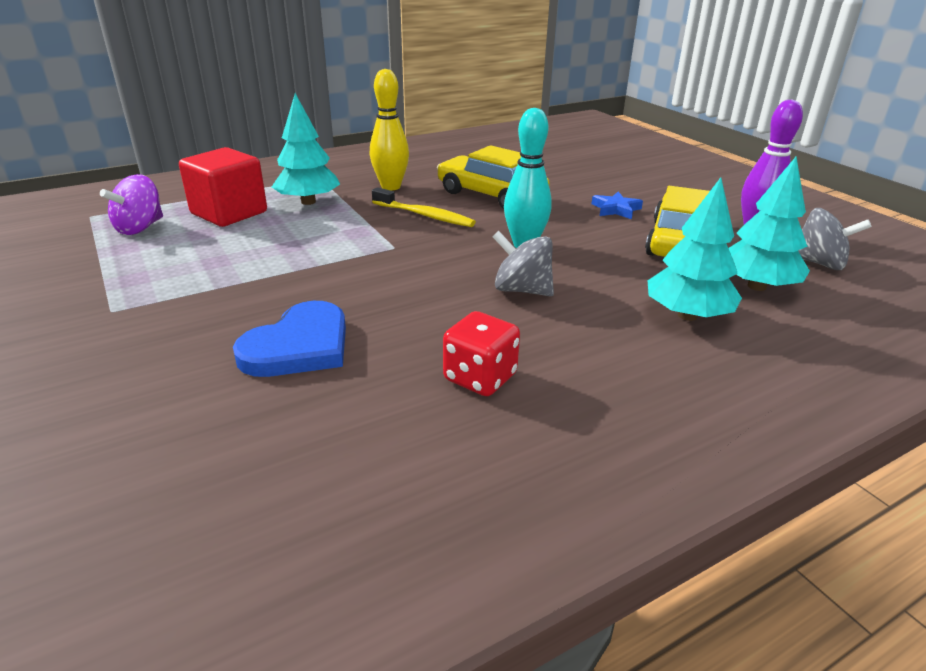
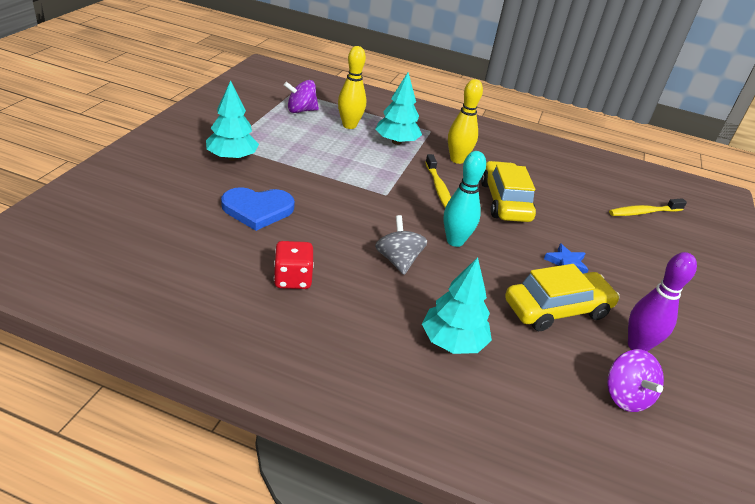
camera: 45 degrees right, 5 degrees up
red cube [179,147,267,227] -> yellow bowling pin [338,46,366,129]
turquoise tree [729,157,810,291] -> turquoise tree moved to [206,80,259,161]
grey spinning top [798,208,871,270] -> purple spinning top [607,349,664,412]
none -> yellow toothbrush [609,198,687,216]

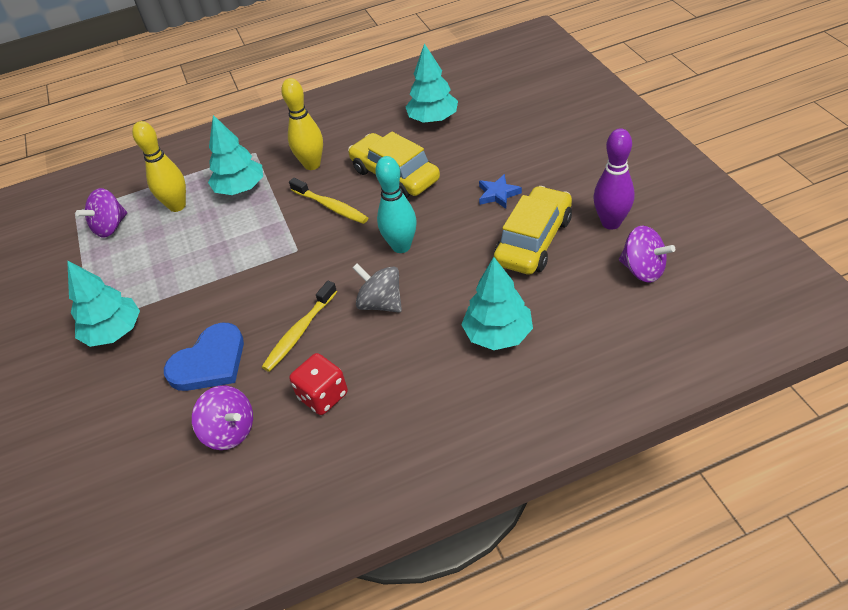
camera: 30 degrees left, 10 degrees up
yellow toothbrush [609,198,687,216] -> yellow toothbrush moved to [262,281,337,372]
none -> purple spinning top [192,386,253,450]
none -> turquoise tree [405,43,458,123]

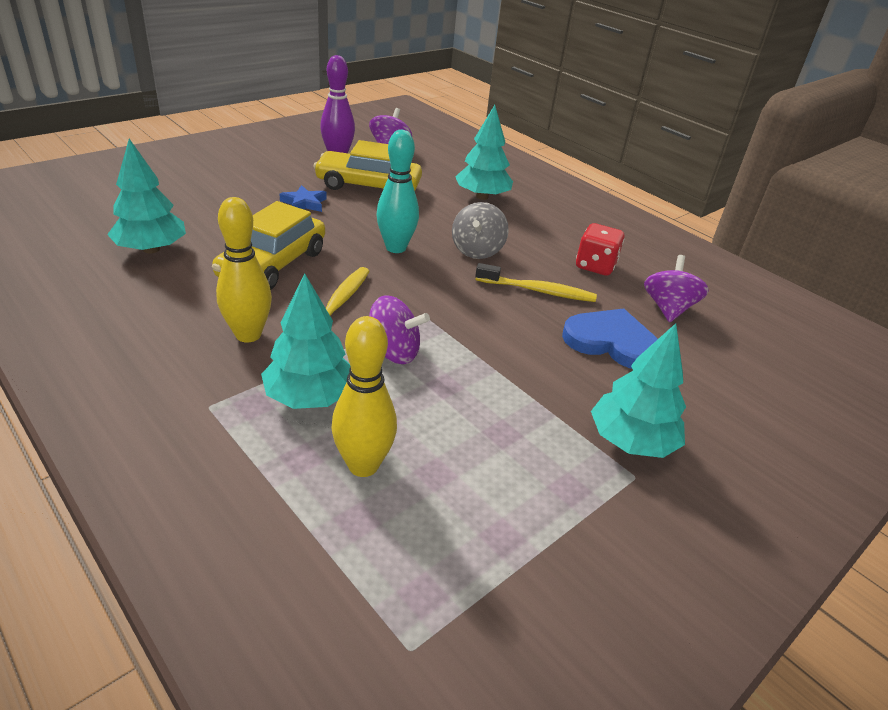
camera: 120 degrees left, 10 degrees down
purple spinning top [76,188,127,237] -> purple spinning top moved to [369,296,430,364]

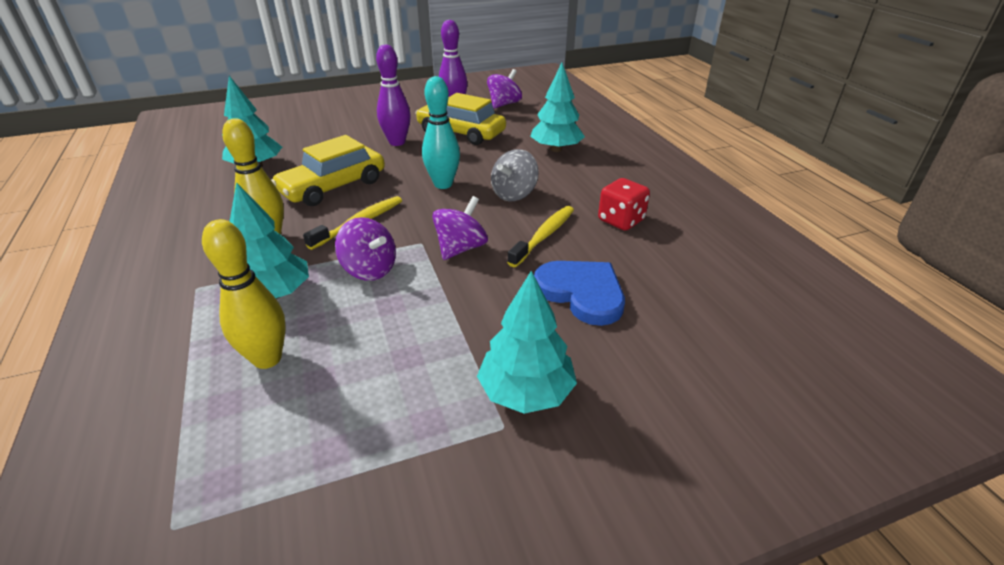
camera: 25 degrees right, 0 degrees up
blue star [280,185,327,212] -> purple bowling pin [376,44,411,146]
yellow toothbrush [475,263,597,302] -> yellow toothbrush turned 90 degrees counterclockwise [507,206,574,267]
purple spinning top [644,255,709,322] -> purple spinning top moved to [432,196,488,260]

